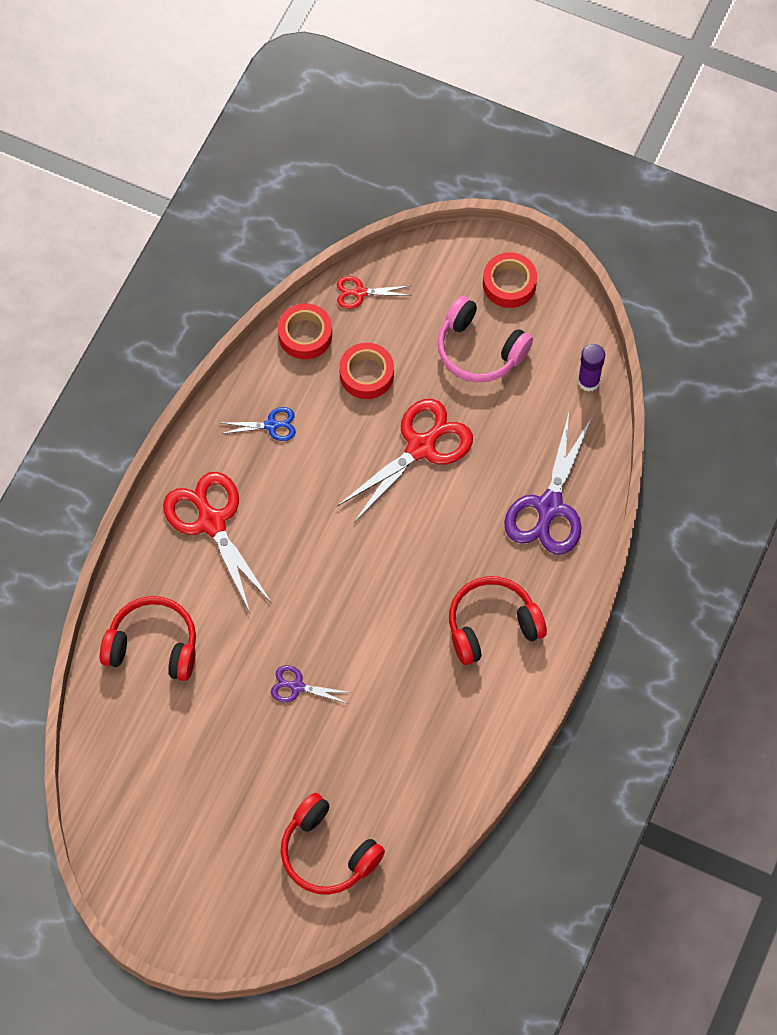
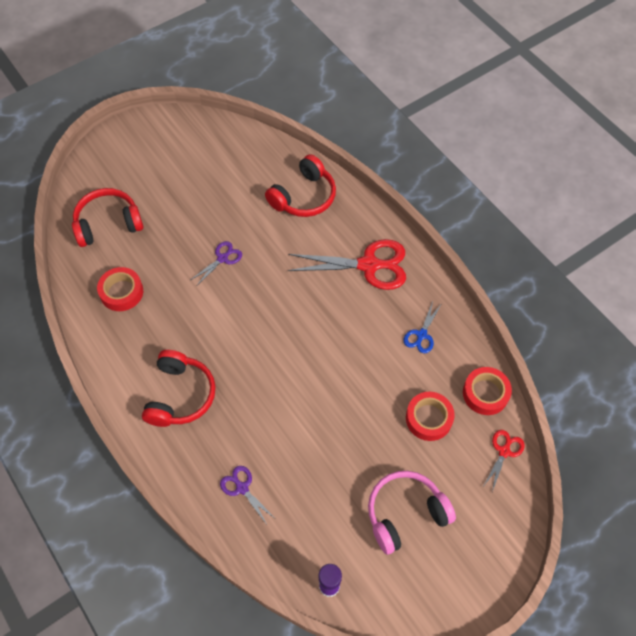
camera: 120 degrees right, 5 degrees down
red scissors [337,399,473,523] -> none
red tape [483,252,537,308] -> red tape moved to [97,267,143,311]
purple scissors [504,413,592,555] -> purple scissors [220,466,275,526], size x0.49

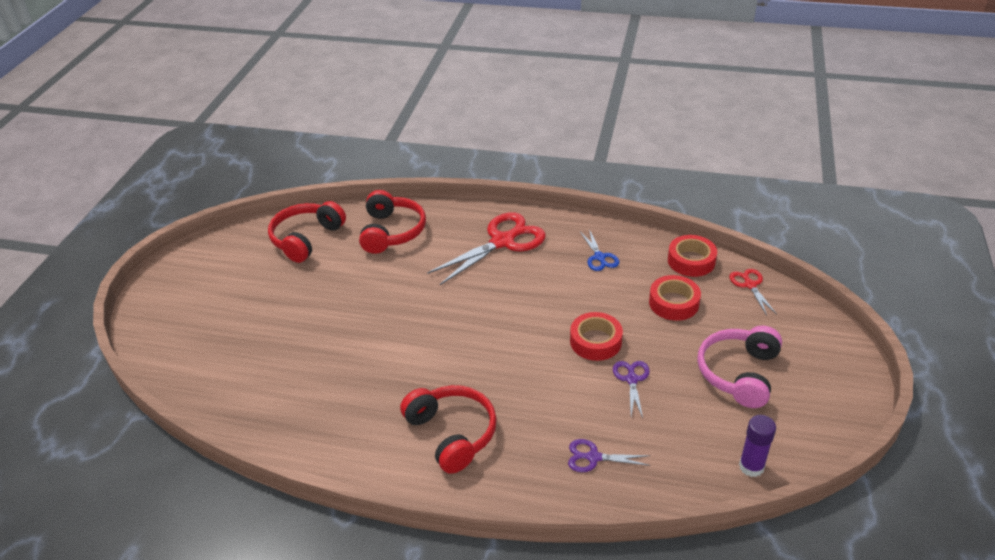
camera: 40 degrees left, 20 degrees down
red headphones [72,188,143,247] -> red headphones moved to [268,201,346,263]
red tape [97,267,143,311] -> red tape moved to [570,312,623,361]
purple scissors [191,241,242,285] -> purple scissors moved to [613,361,650,418]

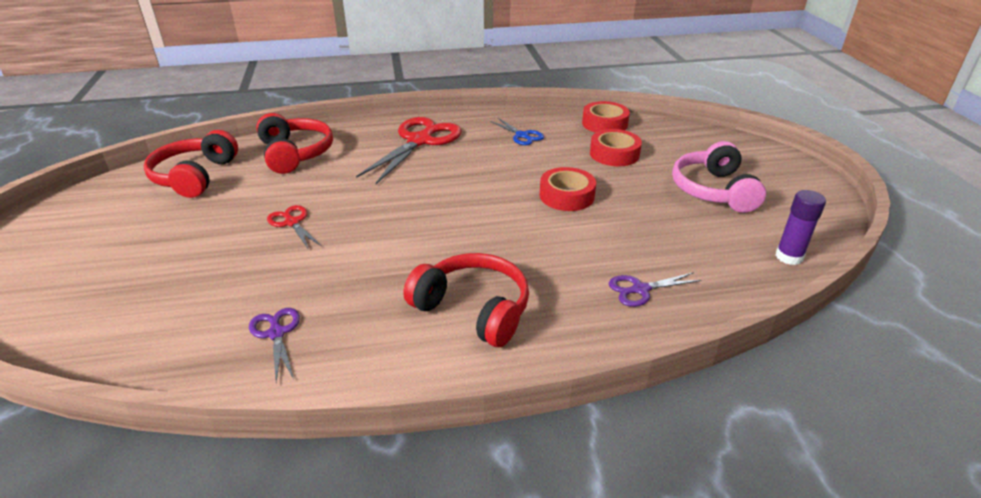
camera: 25 degrees left, 5 degrees down
purple scissors [613,361,650,418] -> purple scissors moved to [249,308,300,382]
red scissors [729,269,776,315] -> red scissors moved to [267,205,321,250]

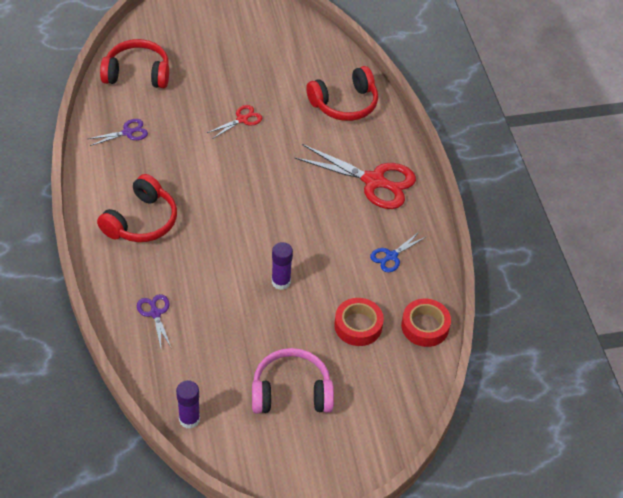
camera: 85 degrees right, 15 degrees up
red headphones [143,130,238,198] -> red headphones moved to [100,39,169,88]
red tape [539,167,596,211] -> purple glue stick [272,242,293,290]

